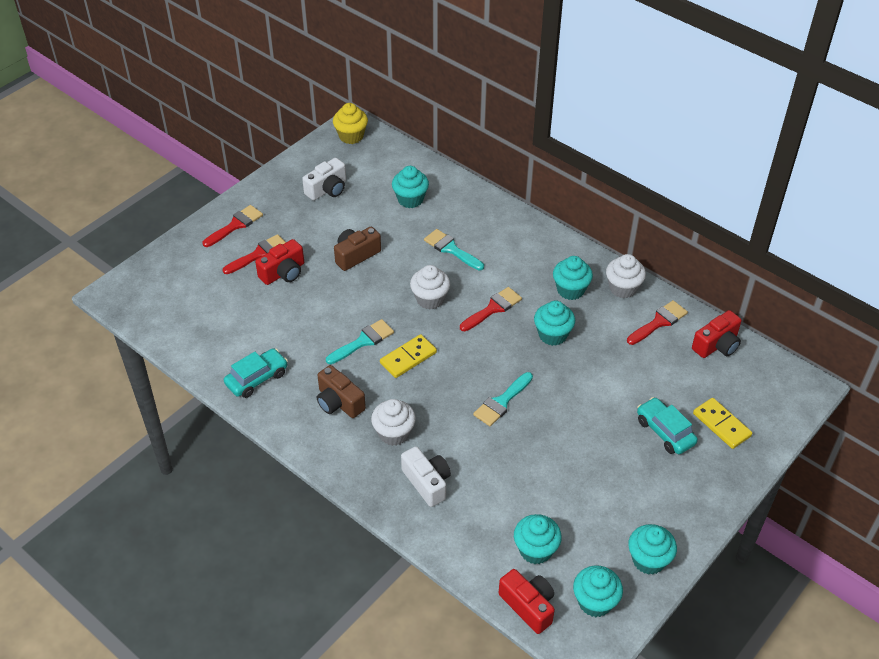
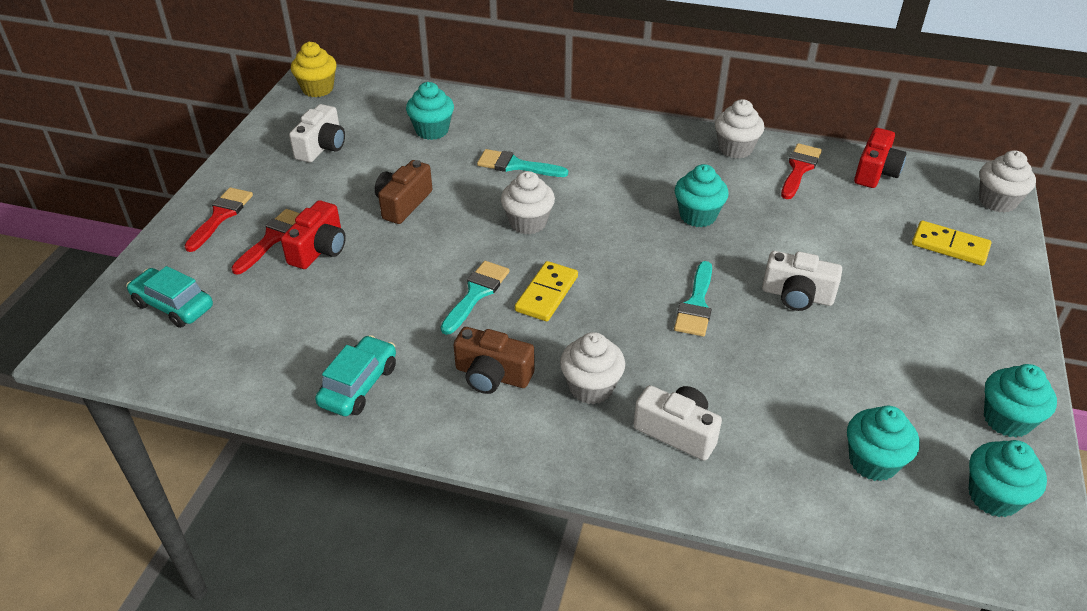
camera: 25 degrees left, 5 degrees down
red brush [460,287,522,331] -> none
red camera [499,569,555,634] -> none
turquoise cupcake [553,256,593,300] -> none
turquoise car [637,397,698,454] -> turquoise car moved to [126,266,213,328]
none -> white camera [762,251,842,311]
none -> white cupcake [979,150,1036,213]

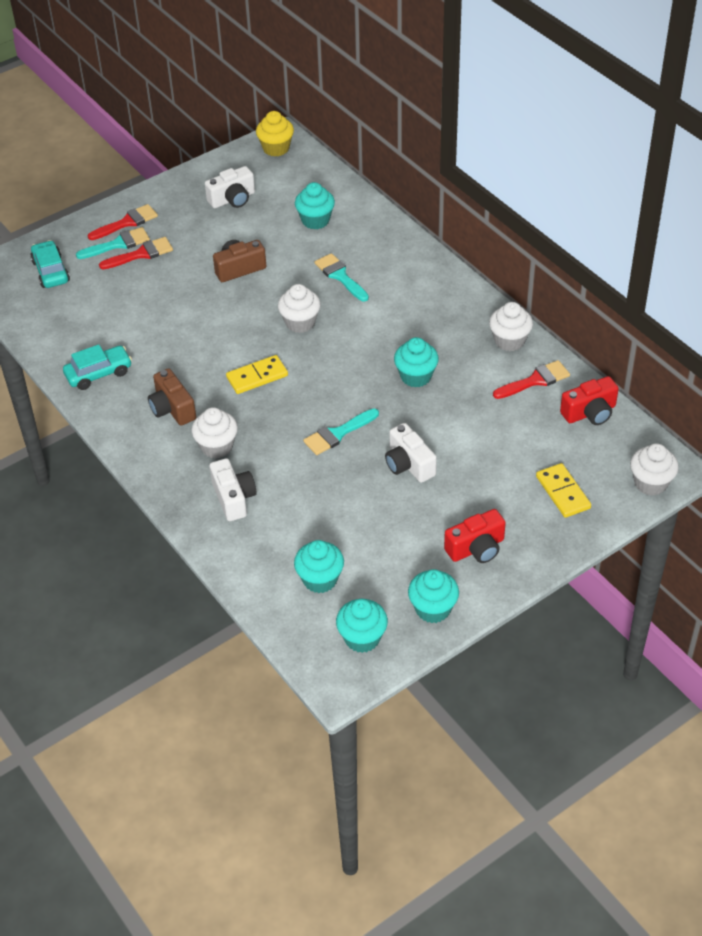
camera: 40 degrees right, 5 degrees up
red camera [281,200,346,269] -> red camera moved to [444,509,506,563]
turquoise brush [441,261,510,335] -> turquoise brush moved to [76,227,150,259]

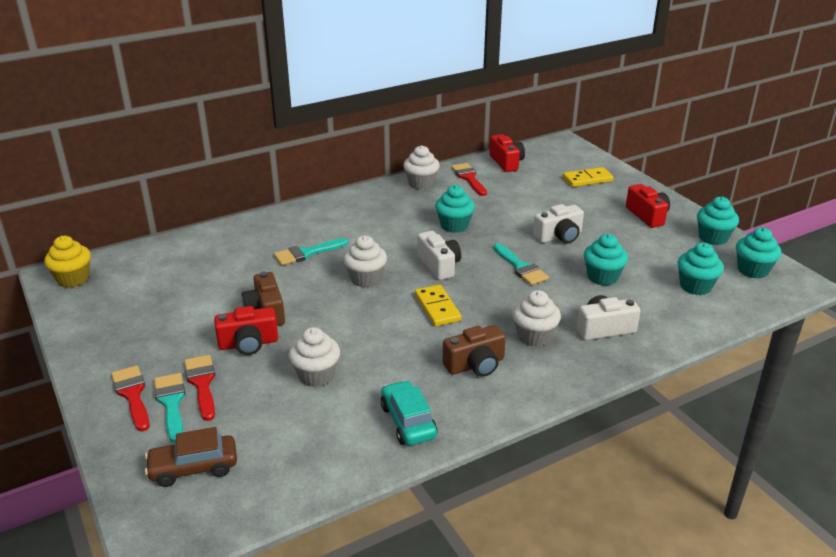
camera: 85 degrees left, 15 degrees down
turquoise car [30,240,70,288] -> brown car [145,427,237,487]
white camera [205,166,255,208] -> white camera moved to [417,231,461,280]
turquoise cupcake [295,182,335,230] -> turquoise cupcake moved to [584,234,628,286]
white cupcake [630,443,679,496] -> white cupcake moved to [288,327,340,387]
none -> red camera [214,306,278,355]

